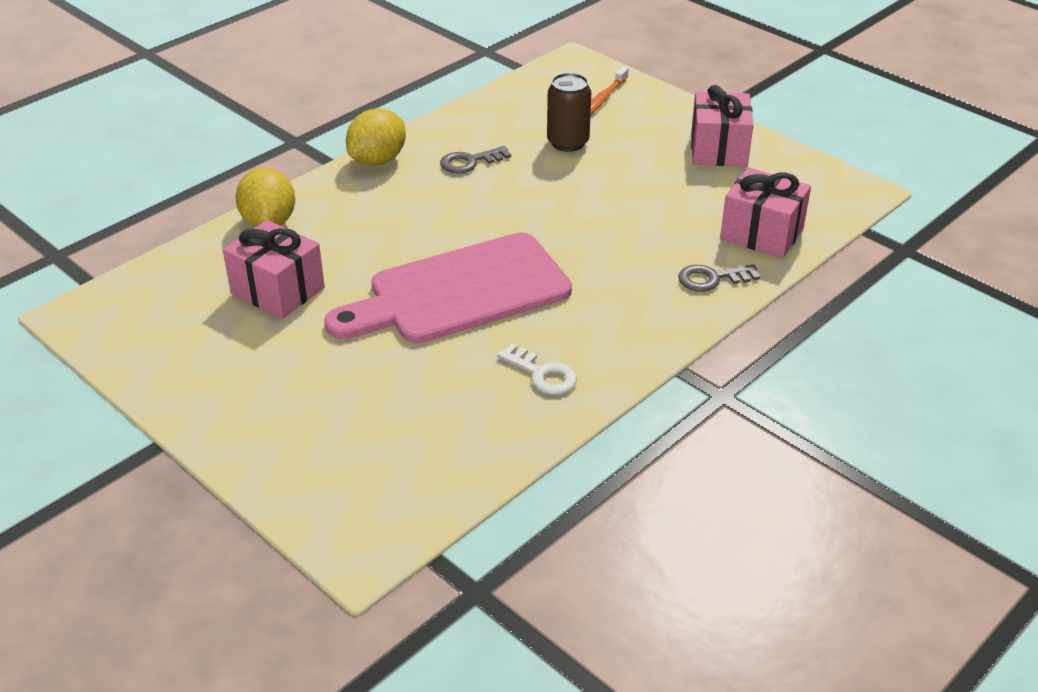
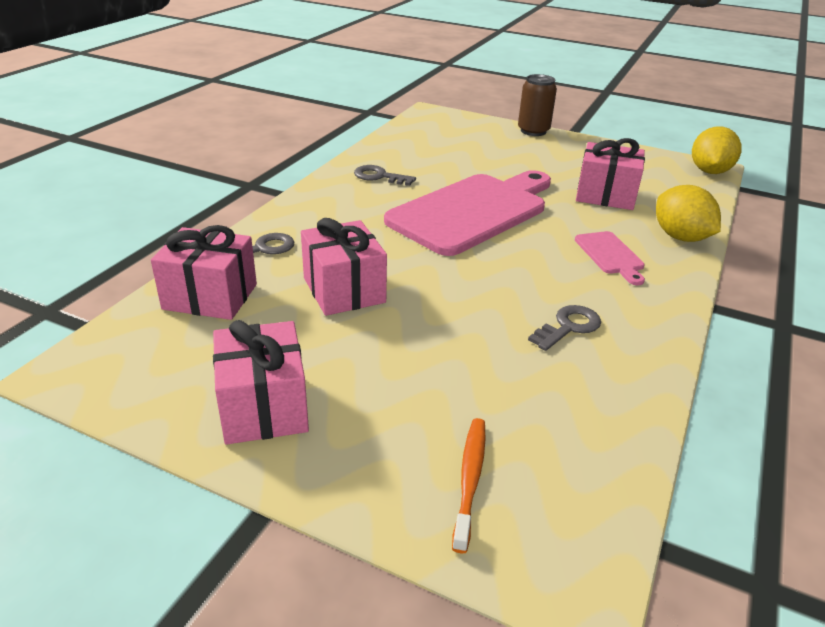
camera: 160 degrees right, 5 degrees down
yellow lemon [346,108,406,166] -> yellow lemon moved to [692,127,742,174]
white key [497,343,577,395] -> grey key [354,165,416,186]
brown can [547,73,591,152] -> brown can moved to [518,74,557,136]
none -> pink gift [301,218,387,316]
none -> pink cutting board [575,231,645,285]

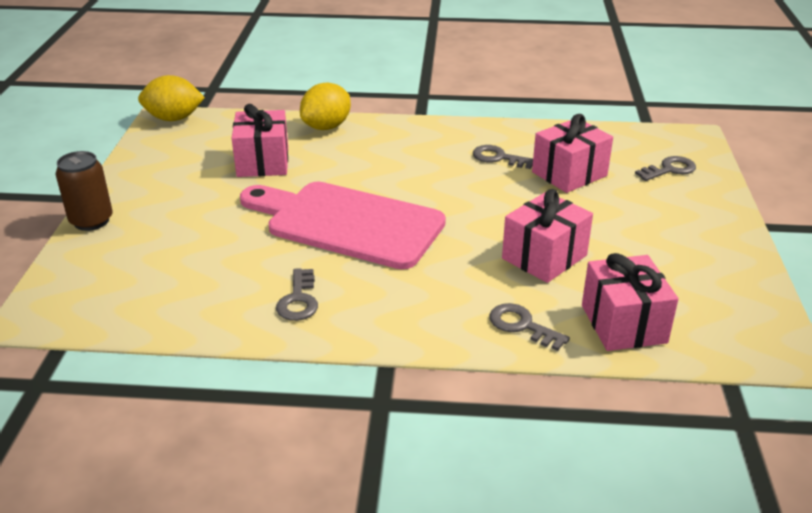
camera: 110 degrees left, 0 degrees up
pink gift [213,320,309,445] -> pink gift moved to [532,114,613,193]
orange toothbrush [452,418,485,553] -> grey key [635,156,696,181]
pink cutting board [575,231,645,285] -> none

